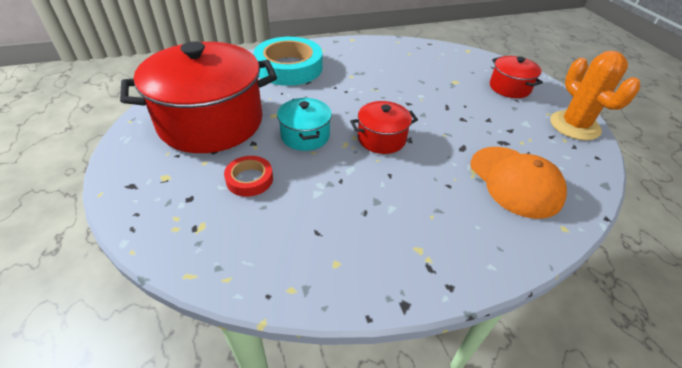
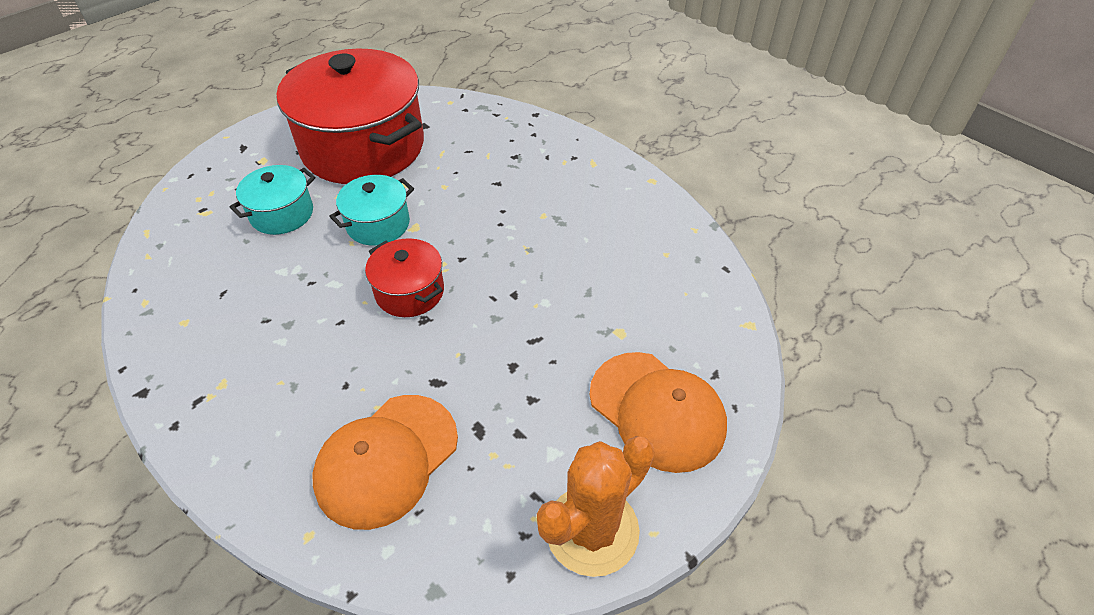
camera: 65 degrees right, 5 degrees up
red tape [224,156,273,197] -> turquoise pot [230,165,315,235]
turquoise tape [253,37,322,86] -> none
red pot [490,56,543,98] -> orange cap [589,352,727,473]

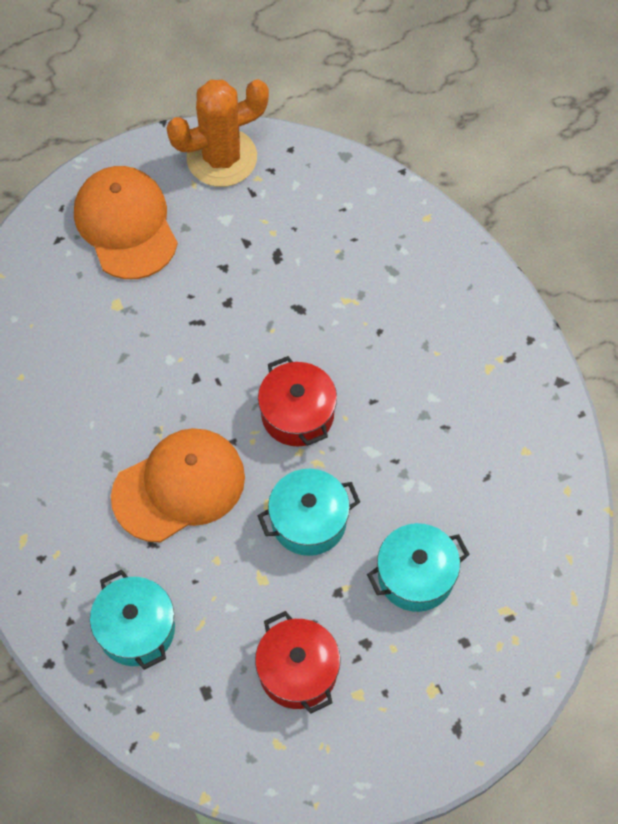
camera: 160 degrees left, 15 degrees up
red pot [276,48,424,184] -> red pot [255,611,340,714], size x0.46
orange cap [312,395,458,530] -> orange cap moved to [111,428,245,543]
none -> turquoise pot [90,570,175,670]

